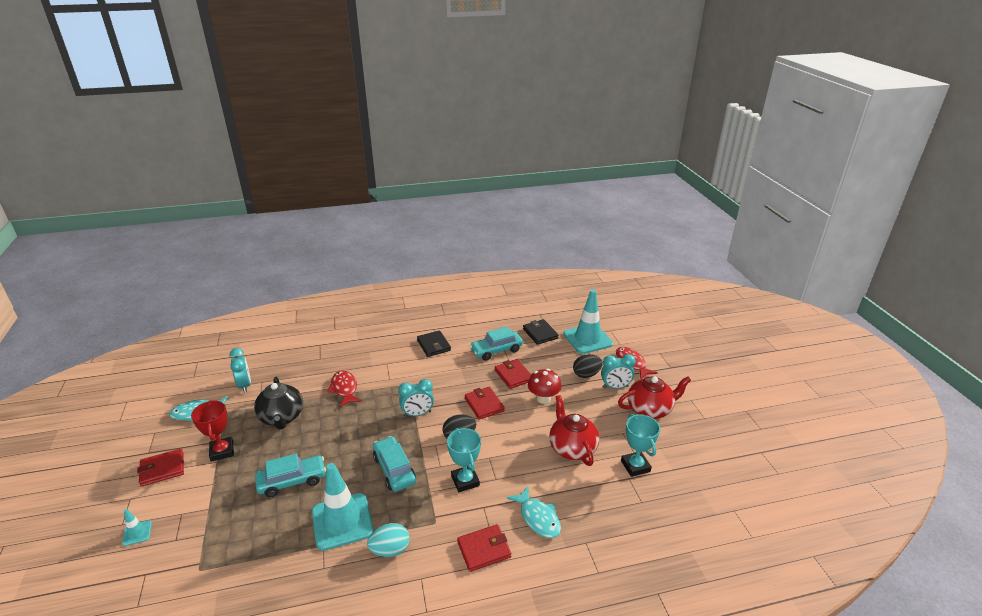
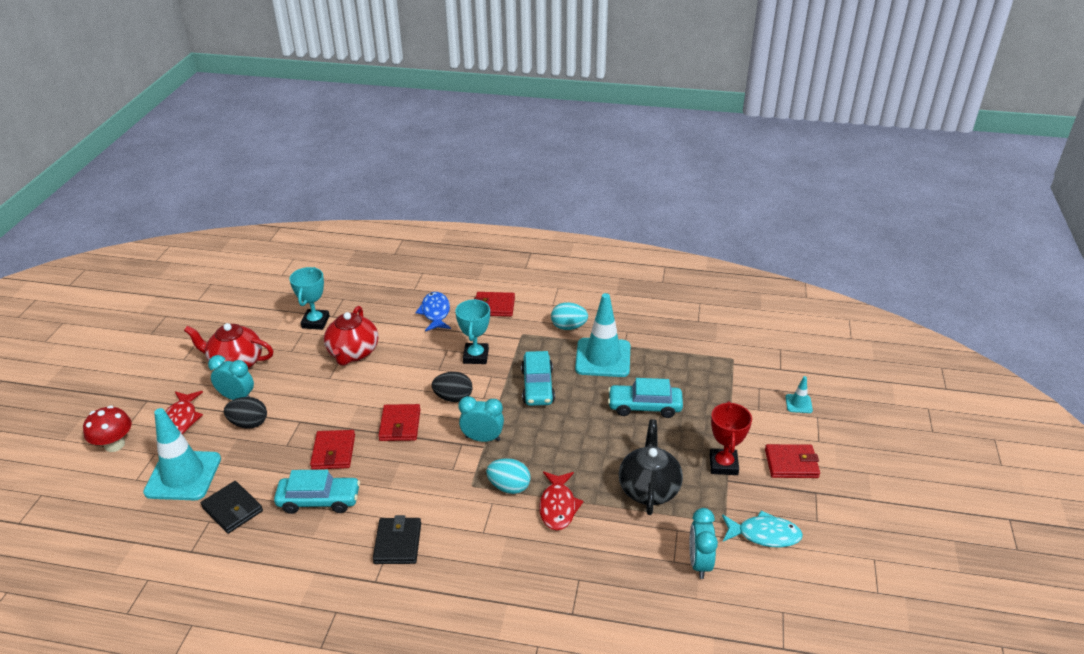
camera: 155 degrees left, 5 degrees up
turquoise fish [507,486,561,538] -> blue fish [415,292,451,331]
black wallet [523,319,559,345] -> black wallet turned 45 degrees counterclockwise [201,481,263,534]
red mushroom [528,369,561,404] -> red mushroom moved to [83,405,132,452]
none -> turquoise egg [486,458,531,494]

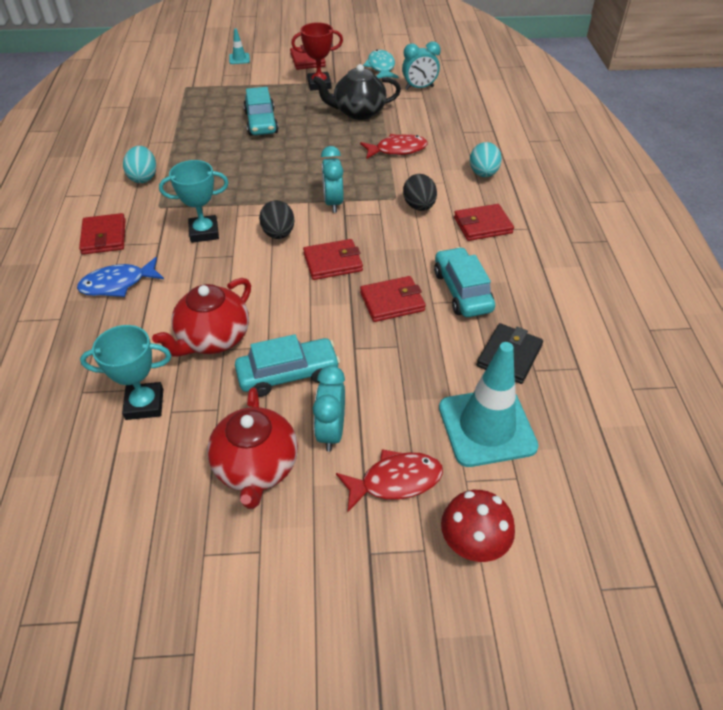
camera: 105 degrees left, 10 degrees up
black egg [224,397,267,429] -> black egg moved to [403,174,437,211]
red teapot [324,306,378,366] -> red teapot turned 135 degrees clockwise [152,278,251,357]
black wallet [373,515,421,564] -> red wallet [454,204,514,241]
turquoise egg [486,458,531,494] -> turquoise egg moved to [470,142,502,177]
turquoise car [521,351,555,406] -> turquoise car moved to [235,334,340,397]
turquoise traffic cone [575,293,630,377] -> none

